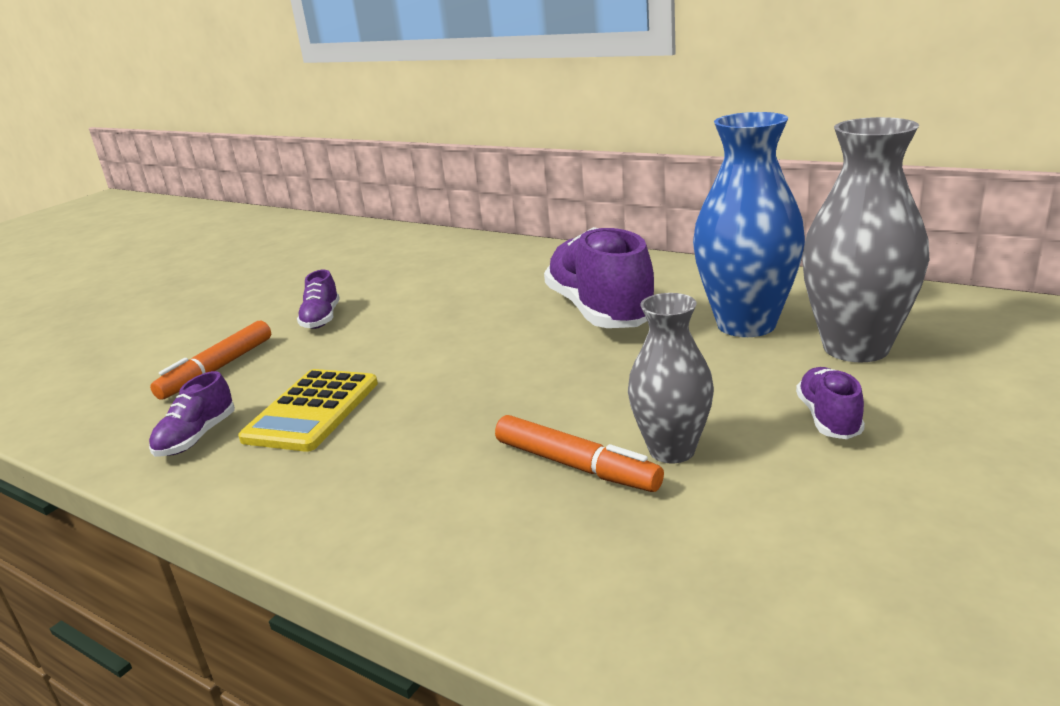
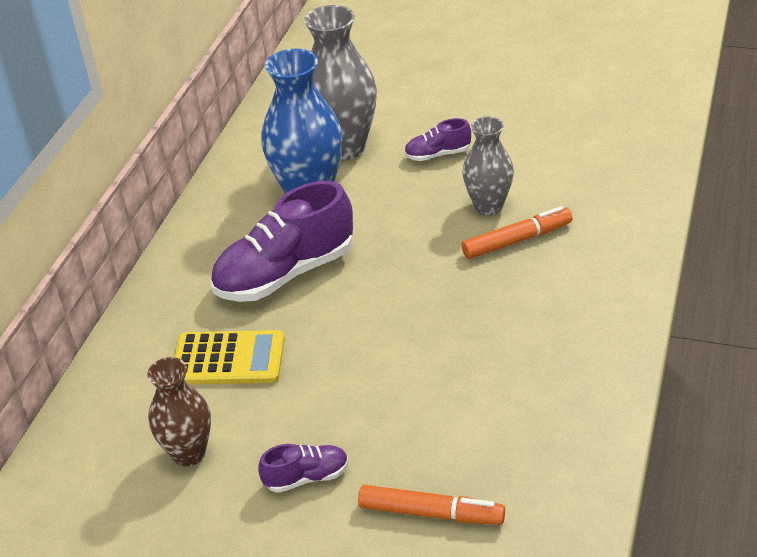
camera: 105 degrees left, 15 degrees up
purple shoe [149,371,235,457] -> none
yellow calculator [238,369,378,452] -> yellow calculator moved to [175,330,285,384]
orange marker [495,415,664,492] -> orange marker turned 45 degrees clockwise [462,206,573,259]
none -> brown vase [147,357,211,466]

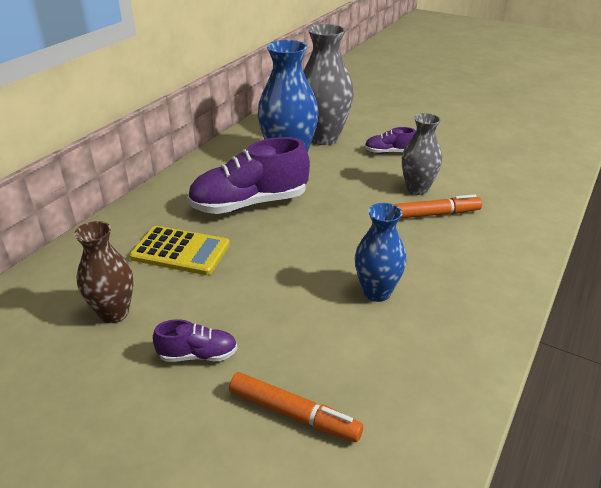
camera: 10 degrees right, 5 degrees down
none -> blue vase [355,203,406,302]

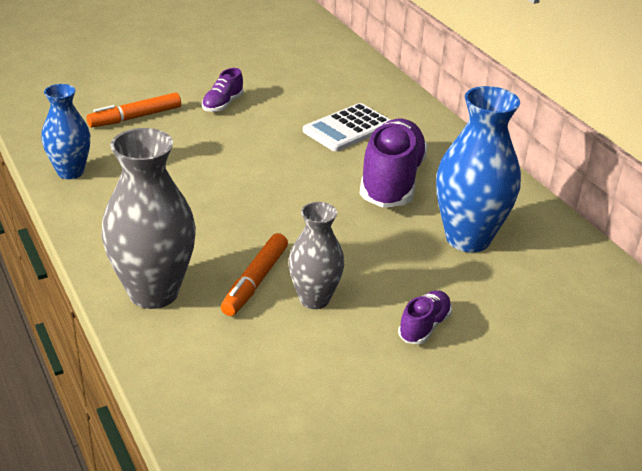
camera: 120 degrees right, 0 degrees up
brown vase [74,221,133,323] -> none
yellow calculator [129,226,230,275] -> white calculator [303,103,391,152]
grey vase [303,24,354,145] -> grey vase moved to [101,128,196,309]
blue vase [355,203,406,302] -> blue vase moved to [41,84,90,179]

